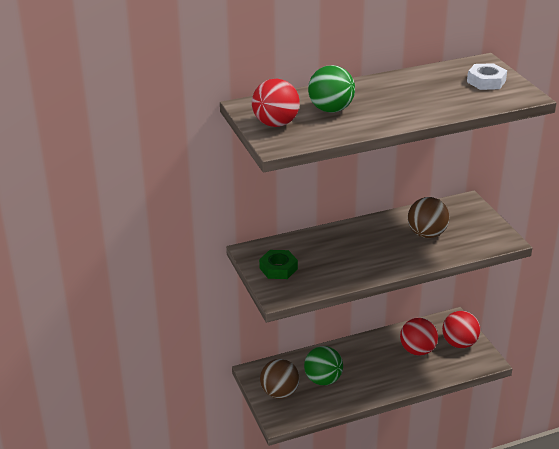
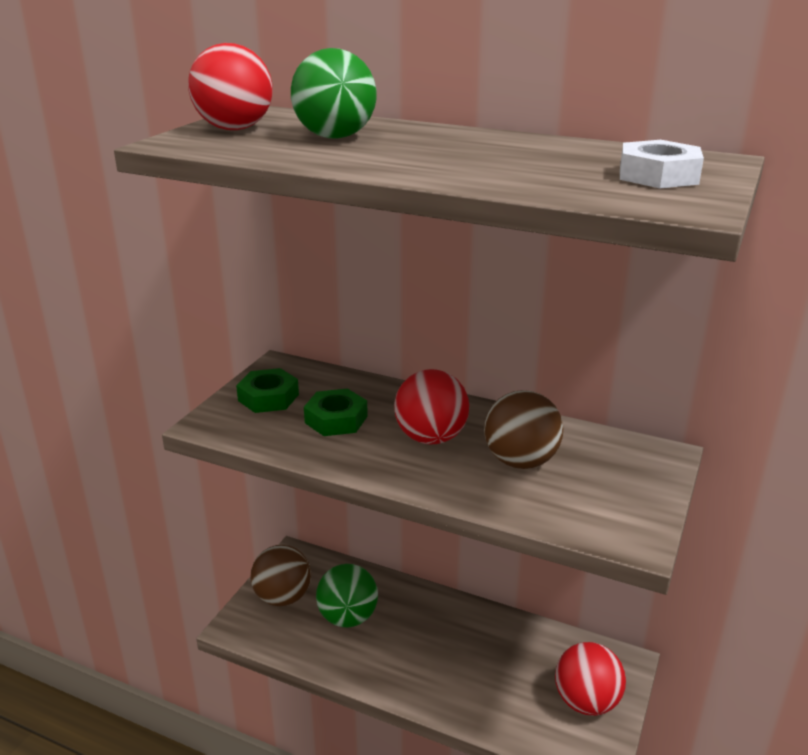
camera: 45 degrees right, 5 degrees down
red ball [400,318,438,356] -> red ball moved to [394,369,469,444]
none -> green nut [304,389,368,436]

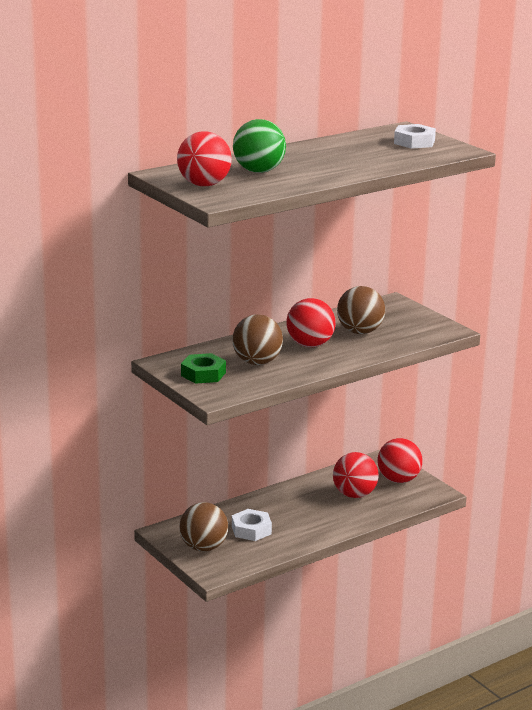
camera: 60 degrees left, 5 degrees down
green nut [304,389,368,436] -> brown ball [232,315,283,365]
green ball [316,564,378,628] -> white nut [232,509,272,541]
none -> red ball [333,452,379,498]

